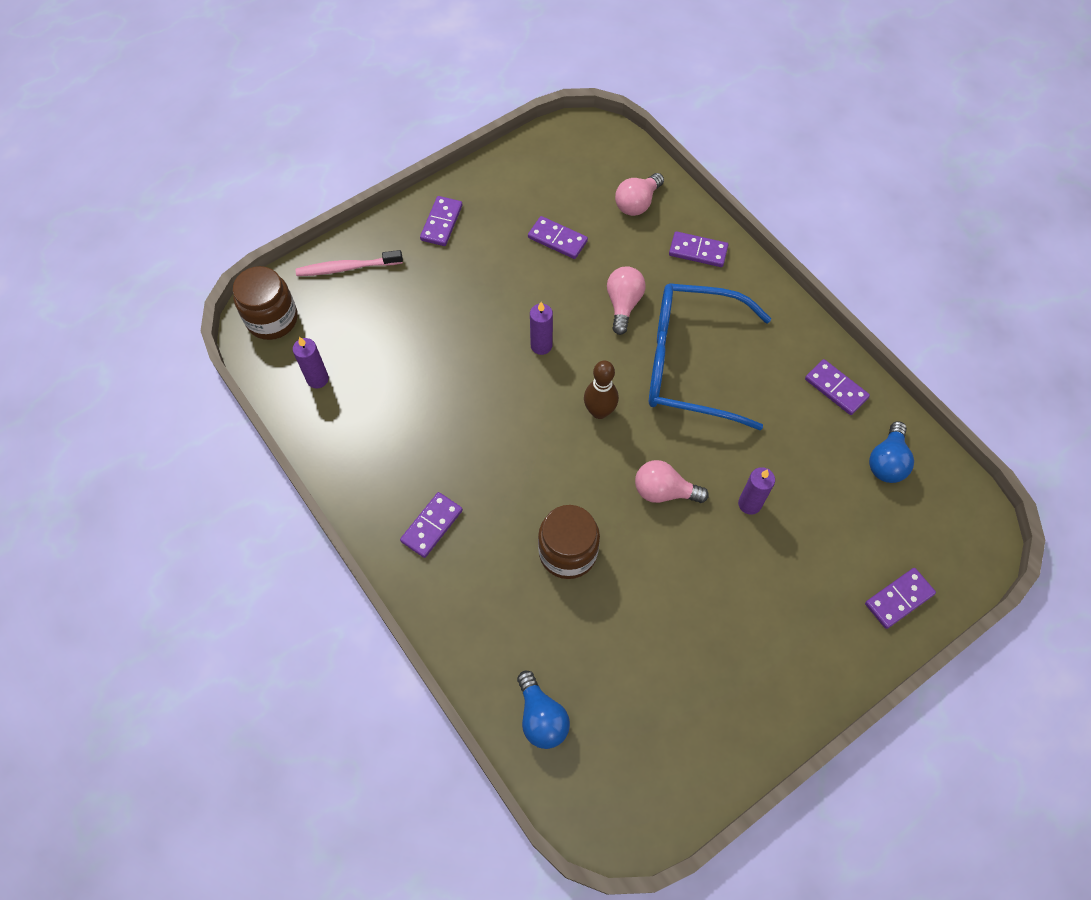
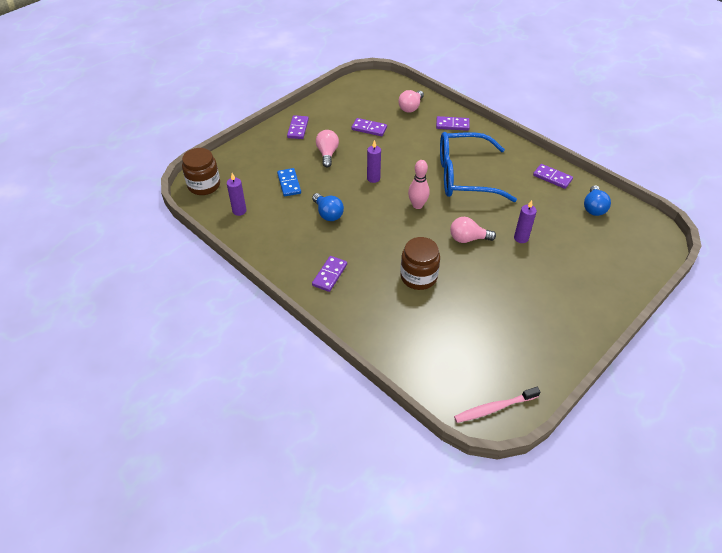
camera: 10 degrees left, 15 degrees down
pink toothbrush [296,250,403,276] -> pink toothbrush moved to [454,387,540,423]
blue light bulb [517,671,570,749] -> blue light bulb moved to [312,193,344,221]
brown bowling pin [584,360,619,419] -> pink bowling pin [408,160,430,209]
pink light bulb [607,266,646,335] -> pink light bulb moved to [316,130,339,167]
purple domino [865,568,936,629] -> none
none -> blue domino [277,168,301,196]

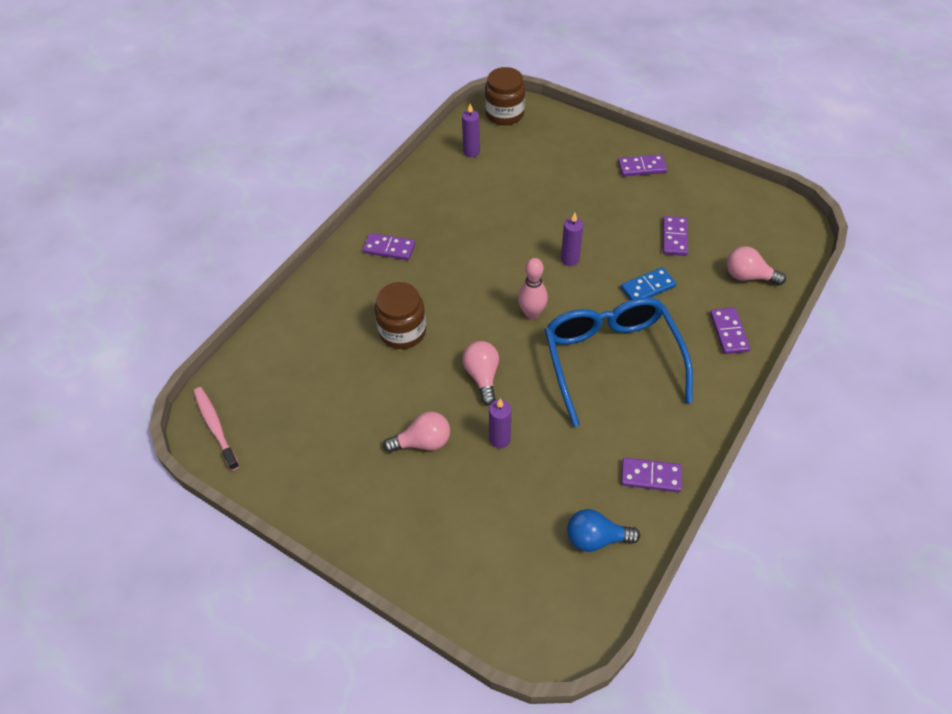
camera: 80 degrees right, 5 degrees up
blue domino [277,168,301,196] -> blue domino moved to [621,267,676,300]
blue light bulb [312,193,344,221] -> none
pink light bulb [316,130,339,167] -> pink light bulb moved to [383,412,450,453]
purple domino [533,164,573,189] -> purple domino turned 75 degrees clockwise [621,458,682,492]

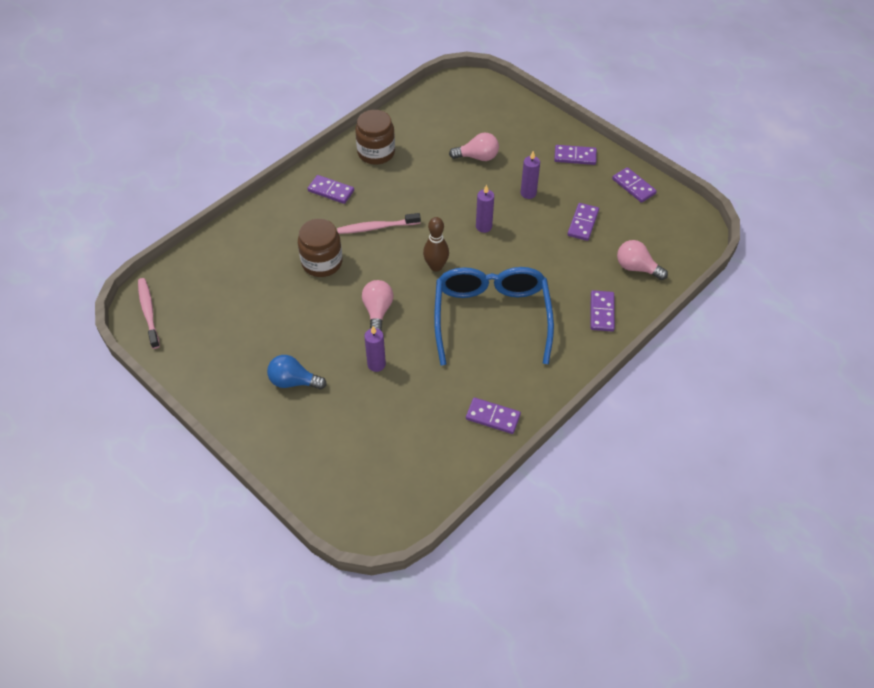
camera: 10 degrees right, 0 degrees up
pink light bulb [383,412,450,453] -> pink light bulb moved to [449,133,499,161]
purple candle [462,104,480,157] -> purple candle moved to [521,151,540,199]
brown jar [485,67,525,125] -> brown jar moved to [355,110,395,165]
pink bowling pin [518,258,548,319] -> brown bowling pin [423,217,449,272]
blue light bulb [567,509,640,552] -> blue light bulb moved to [267,355,327,390]
blue domino [621,267,676,300] -> none
none -> pink toothbrush [337,213,421,234]
none -> purple domino [612,167,657,203]

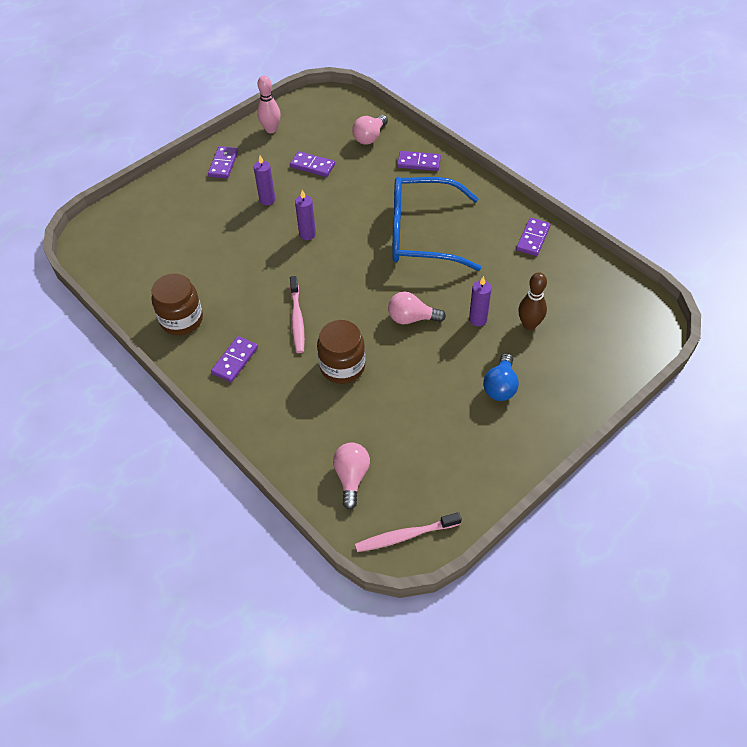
camera: 85 degrees left, 0 degrees up
brown bowling pin [423,217,449,272] -> brown bowling pin moved to [518,272,547,330]
pink light bulb [449,133,499,161] -> pink light bulb moved to [333,442,370,510]
purple domino [612,167,657,203] -> pink bowling pin [257,76,281,133]

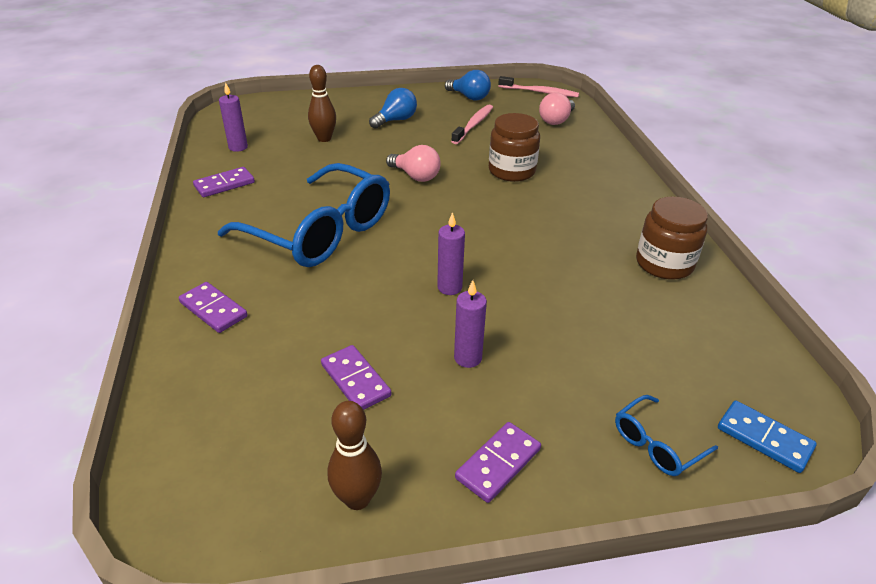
camera: 150 degrees left, 15 degrees down
purple domino [211,336,258,382] -> none
pink bowling pin [257,76,281,133] -> brown bowling pin [328,401,382,510]
pink toothbrush [290,276,305,353] -> pink toothbrush moved to [451,105,493,144]
pink light bulb [352,115,388,145] -> none
purple candle [469,276,492,326] -> purple candle moved to [219,82,248,152]
none -> blue light bulb [445,70,491,100]
none -> blue glasses [615,395,718,476]
none -> blue domino [718,400,817,473]

